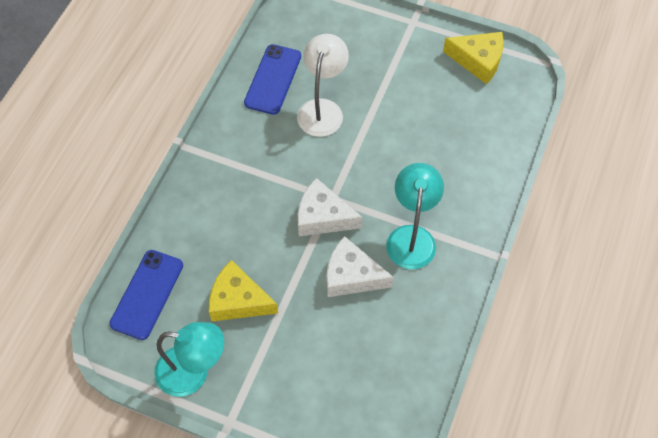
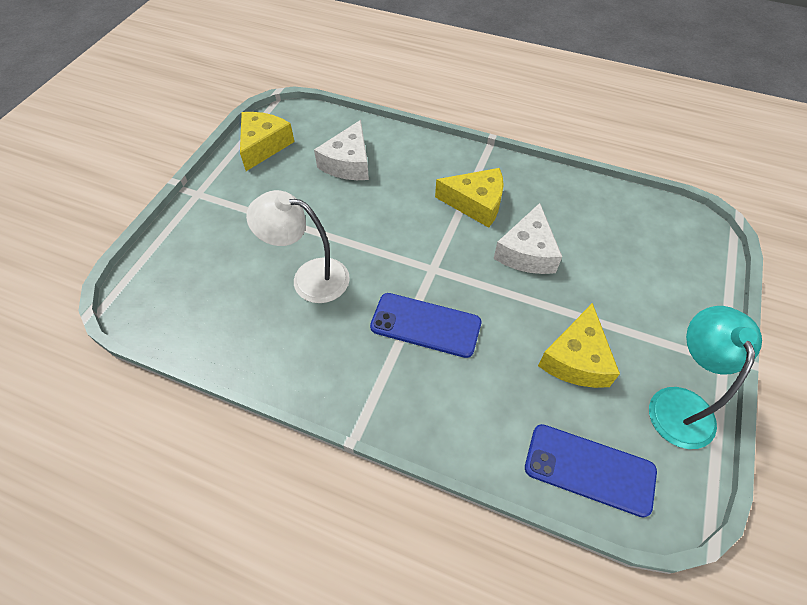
camera: 90 degrees left, 5 degrees down
blue phone [244,44,301,115] -> blue phone moved to [370,293,481,358]
white cheese [298,178,362,236] -> white cheese moved to [314,120,369,180]
turquoise lamp [386,163,444,269] -> yellow cheese [435,168,504,228]

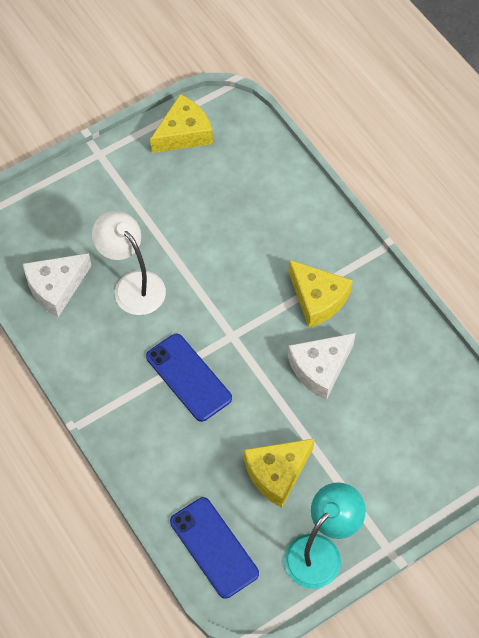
camera: 35 degrees right, 5 degrees up
white cheese [314,120,369,180] -> white cheese moved to [23,253,91,317]

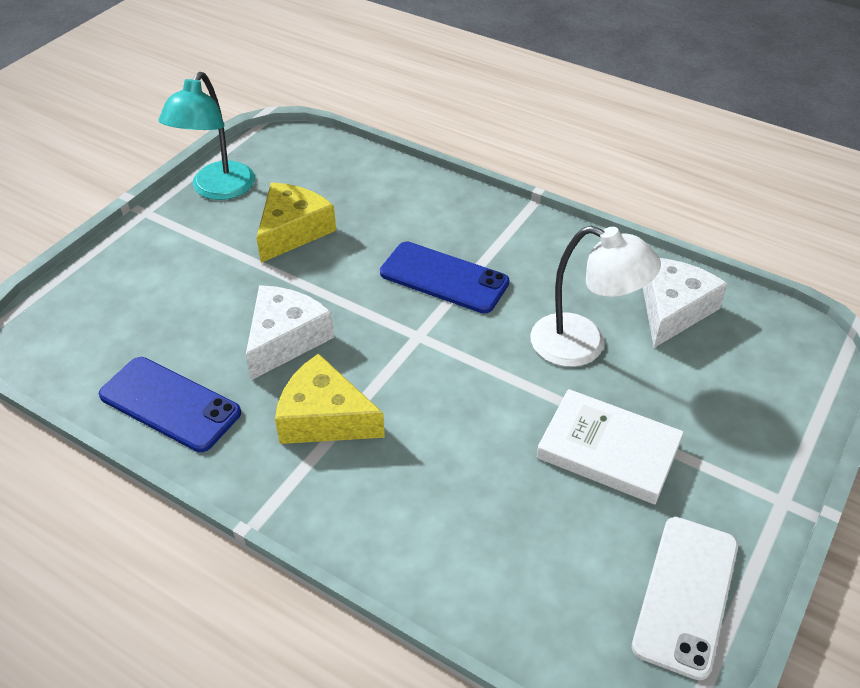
camera: 155 degrees right, 15 degrees down
yellow cheese [150,94,213,153] -> white phone [632,517,738,680]
blue phone [170,497,259,599] -> blue phone moved to [99,357,241,452]
none -> white book [536,389,684,504]

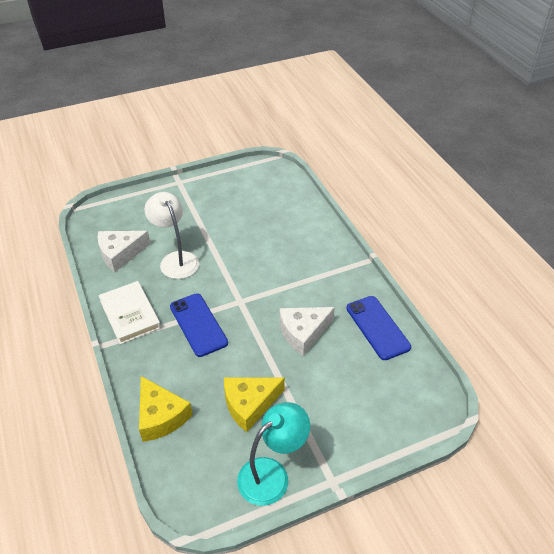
camera: 145 degrees left, 0 degrees up
yellow cheese [275,353,385,444] -> yellow cheese moved to [139,376,192,442]
white book [536,389,684,504] -> white book moved to [98,281,161,345]
white phone [632,517,738,680] -> none

